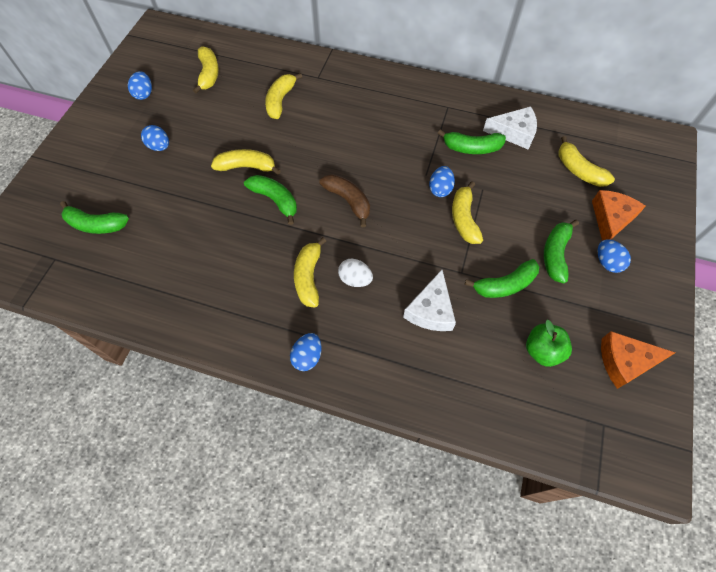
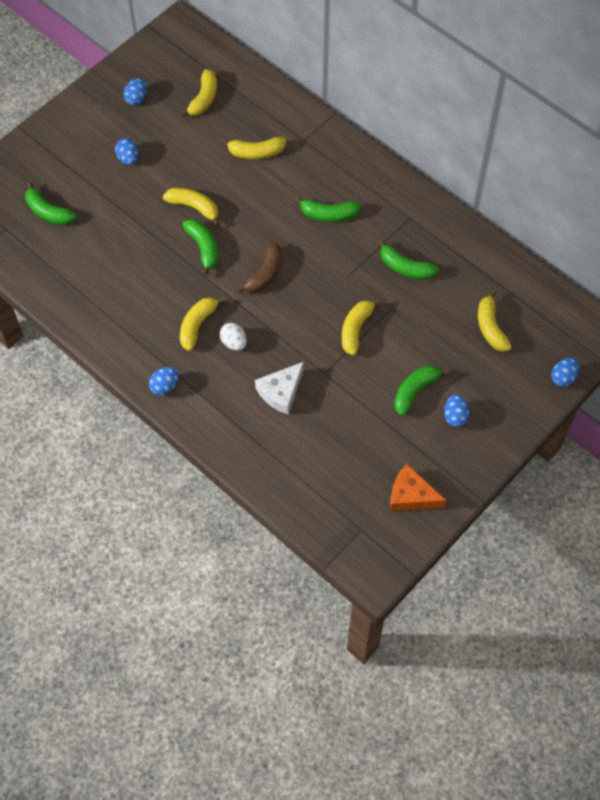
camera: 25 degrees right, 0 degrees up
yellow banana [265,73,302,119] -> yellow banana turned 135 degrees counterclockwise [221,137,286,159]
brown banana [319,174,370,227] -> brown banana turned 45 degrees clockwise [237,242,282,293]
blue egg [429,166,455,197] -> blue egg moved to [551,357,579,387]
green banana [464,259,539,298] -> green banana moved to [295,196,361,222]
white cheese [483,106,537,150] -> none
green apple [526,320,572,367] -> none
orange cheese [592,190,646,241] -> none

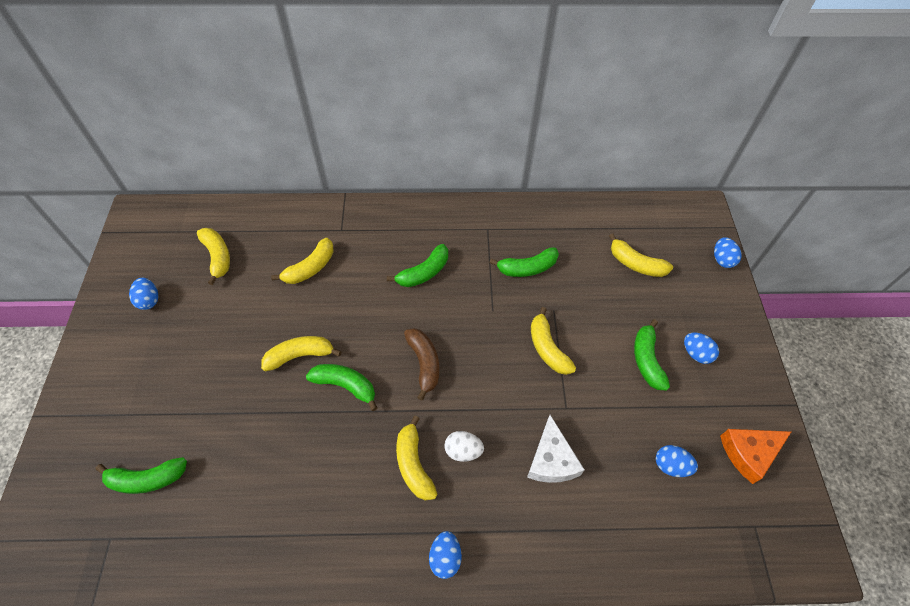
camera: 45 degrees left, 5 degrees down
blue egg [115,138,139,165] -> blue egg moved to [656,445,698,477]

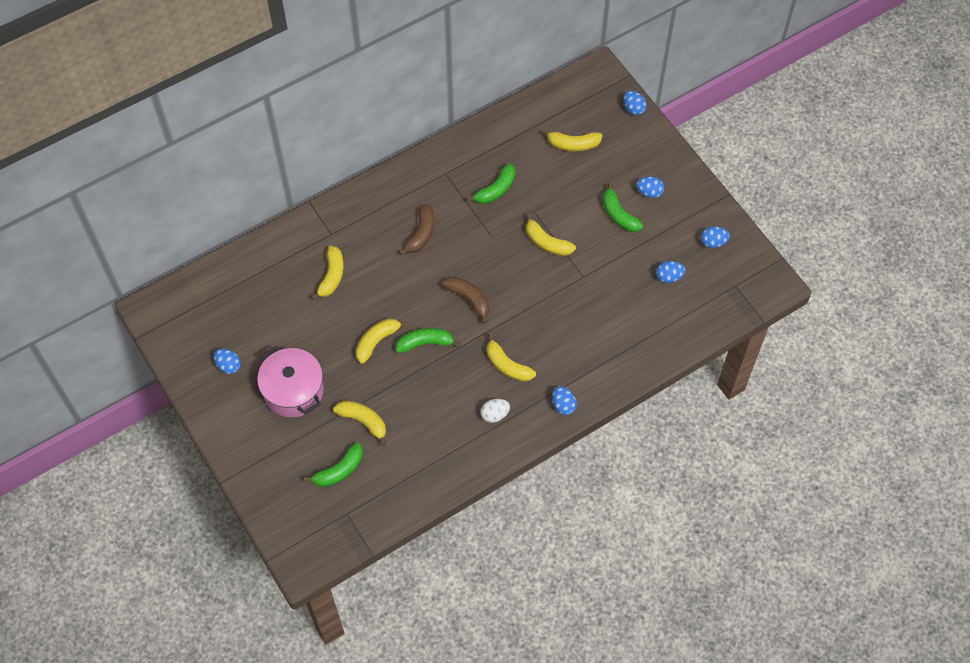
camera: 30 degrees left, 5 degrees up
yellow banana [197,228,230,285] -> yellow banana moved to [333,401,386,446]
green banana [387,244,448,287] -> brown banana [399,204,434,255]
white egg [444,431,484,462] -> white egg moved to [480,399,510,423]
white cheese [527,415,585,483] -> none
orange cheese [720,429,791,484] -> blue egg [701,226,730,248]
none -> pink pot [257,345,324,417]

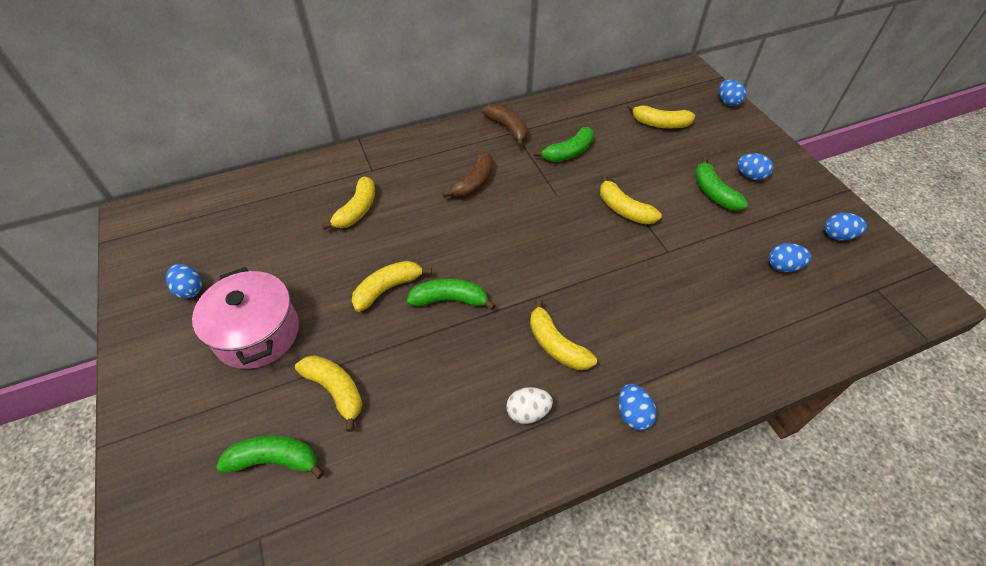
camera: 10 degrees right, 10 degrees down
green banana [304,442,363,487] -> green banana turned 150 degrees counterclockwise [216,435,324,479]
brown banana [442,276,489,324] -> brown banana moved to [482,104,528,147]

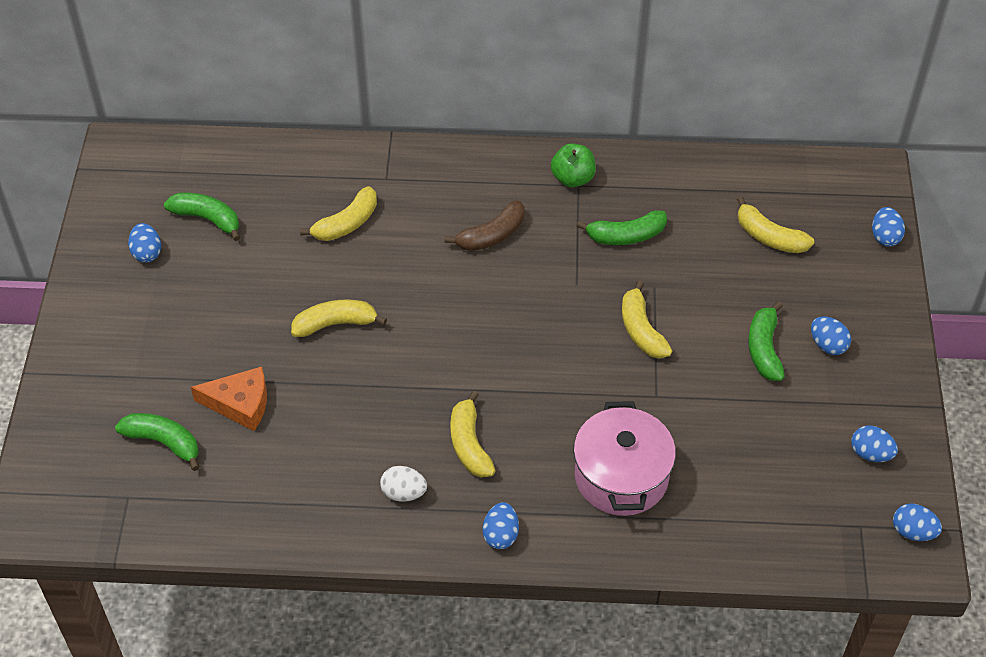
camera: 25 degrees right, 0 degrees up
pink pot [192,267,299,369] -> pink pot moved to [573,401,676,516]
yellow banana [295,355,362,432] -> orange cheese [191,366,267,431]
green banana [407,279,496,310] -> green banana moved to [164,192,240,241]
brown banana [482,104,528,147] -> green apple [551,143,596,187]
blue egg [769,243,811,272] -> blue egg moved to [893,503,942,541]

